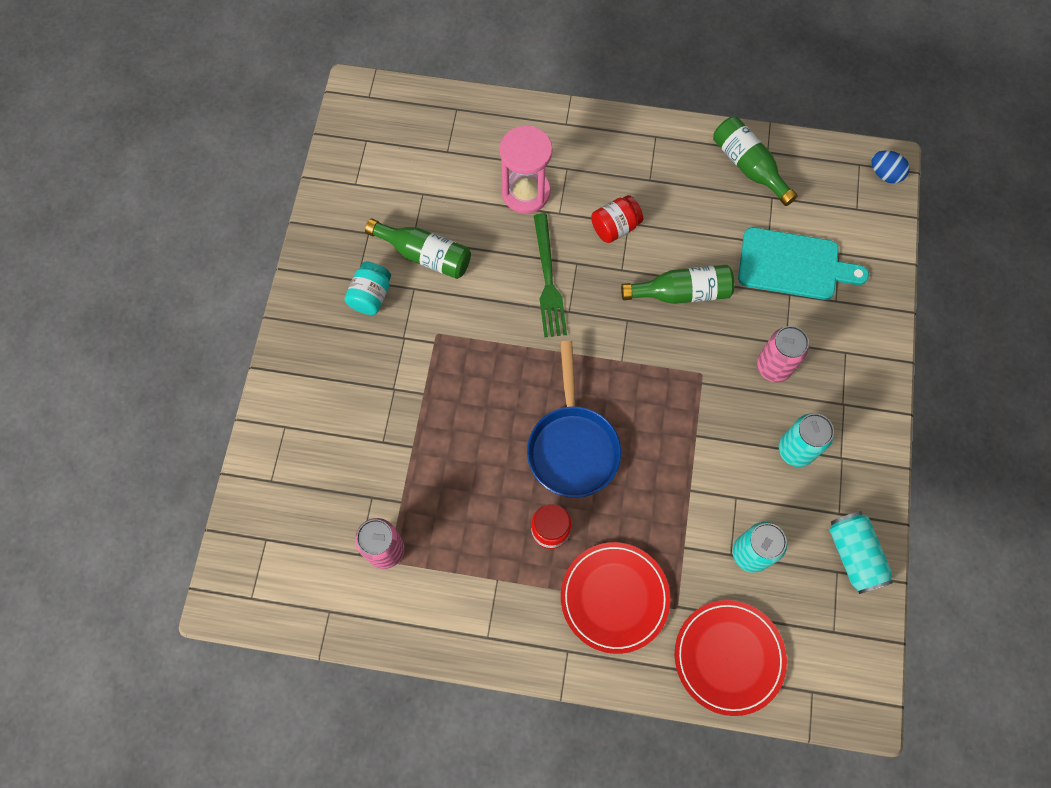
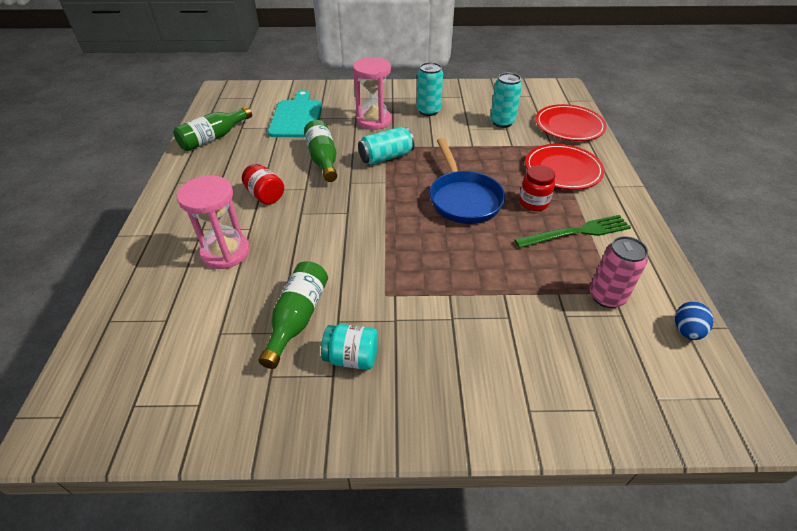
camera: 100 degrees left, 25 degrees down
blue pan [527,341,621,498] -> blue pan turned 90 degrees clockwise [430,138,505,224]
green fork [534,214,567,337] -> green fork moved to [514,215,631,248]
pink can [757,326,809,382] -> pink hourglass [353,57,392,130]
turquoise can [829,511,893,594] -> turquoise can moved to [358,127,414,165]
blue egg [871,151,910,183] -> blue egg moved to [675,301,714,340]

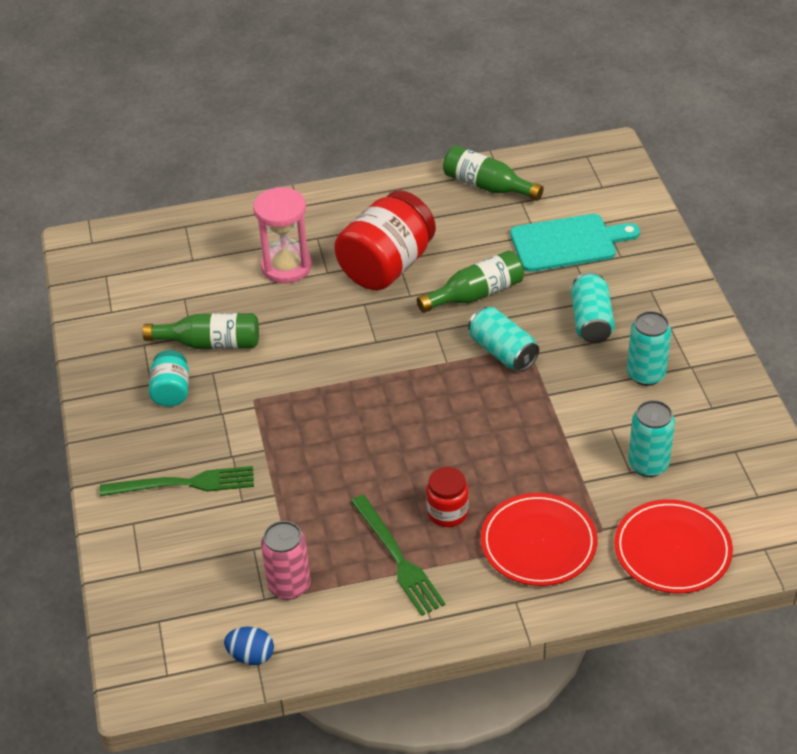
camera: 80 degrees right, 0 degrees up
red jar [242,164,284,204] -> red jar [334,190,436,291], size x1.98
pink hourglass [353,57,392,130] -> turquoise can [571,272,615,343]
blue pan [430,138,505,224] -> none
none -> green fork [100,466,254,496]

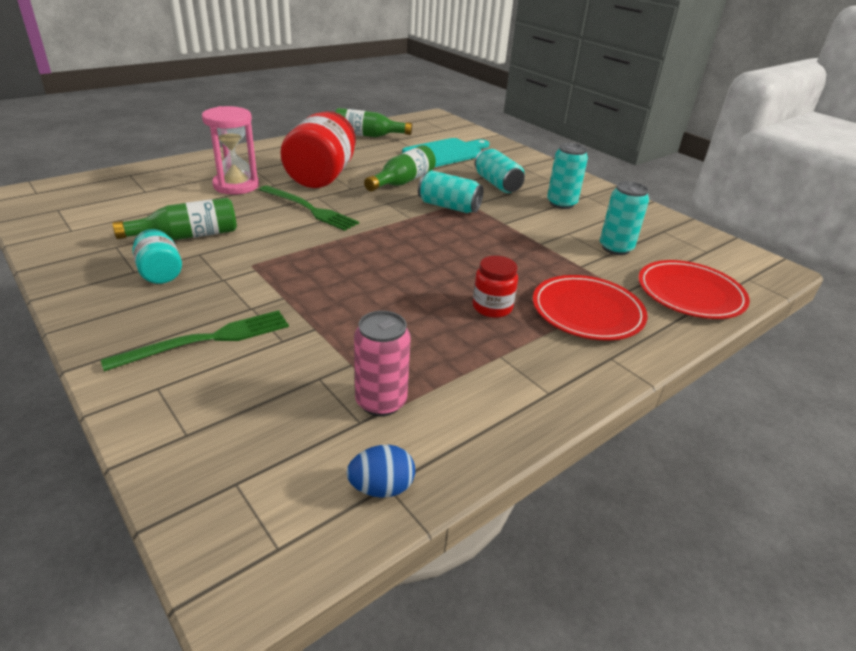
camera: 30 degrees left, 10 degrees down
green fork [351,495,446,616] -> green fork moved to [259,185,359,231]

